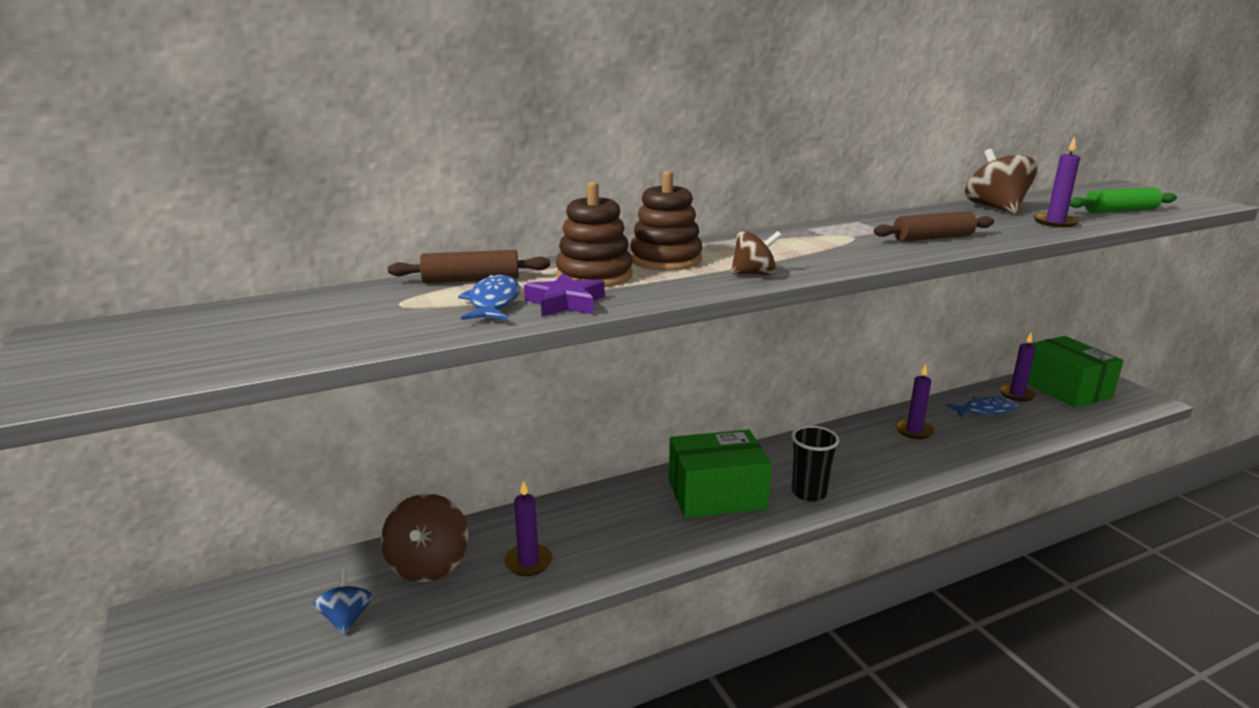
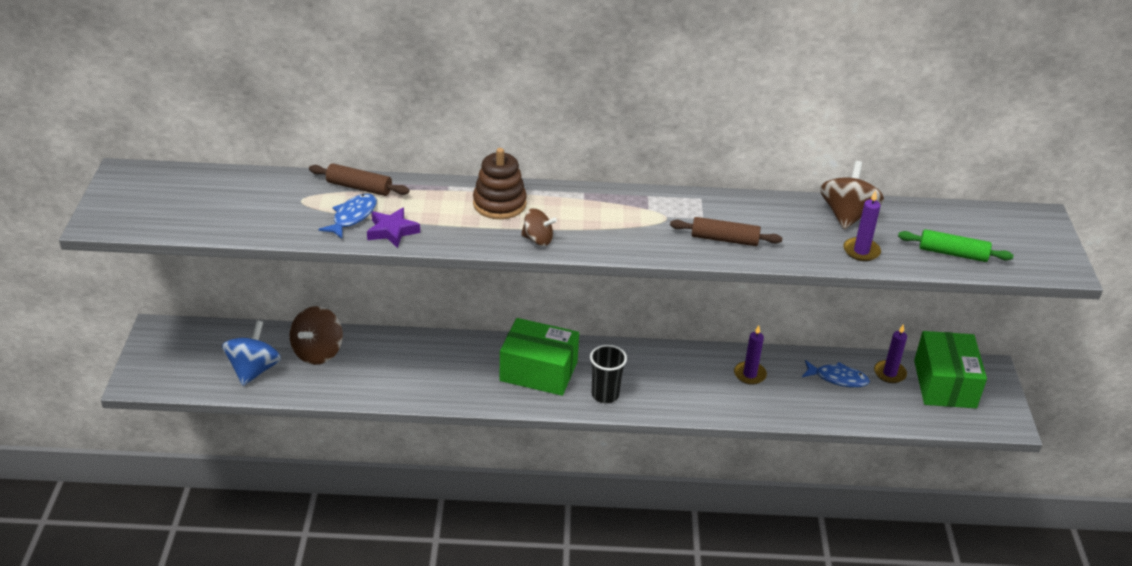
camera: 25 degrees right, 15 degrees up
blue spinning top [313,569,373,635] -> blue spinning top [222,320,281,386], size x1.65
purple candle [504,481,552,576] -> none
brown stacking toy [556,182,633,287] -> none

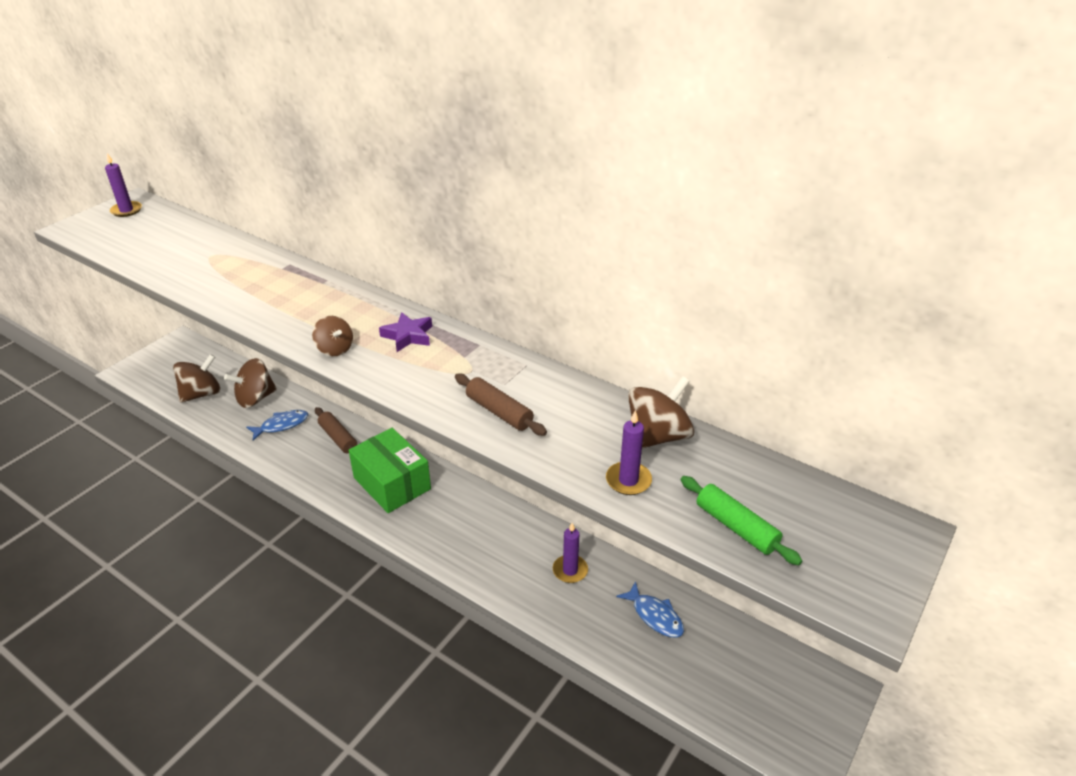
camera: 35 degrees right, 0 degrees up
blue spinning top [222,320,281,386] -> brown spinning top [173,354,220,403]
brown rolling pin [309,163,410,196] -> brown rolling pin moved to [315,407,357,454]
blue fish [318,193,377,239] -> blue fish moved to [246,410,308,441]
purple star [367,207,420,248] -> purple star moved to [379,312,432,352]
brown stacking toy [473,148,527,219] -> none
black cup [590,345,627,403] -> none
purple candle [874,324,907,383] -> purple candle moved to [105,153,142,217]
green box [914,331,987,408] -> none

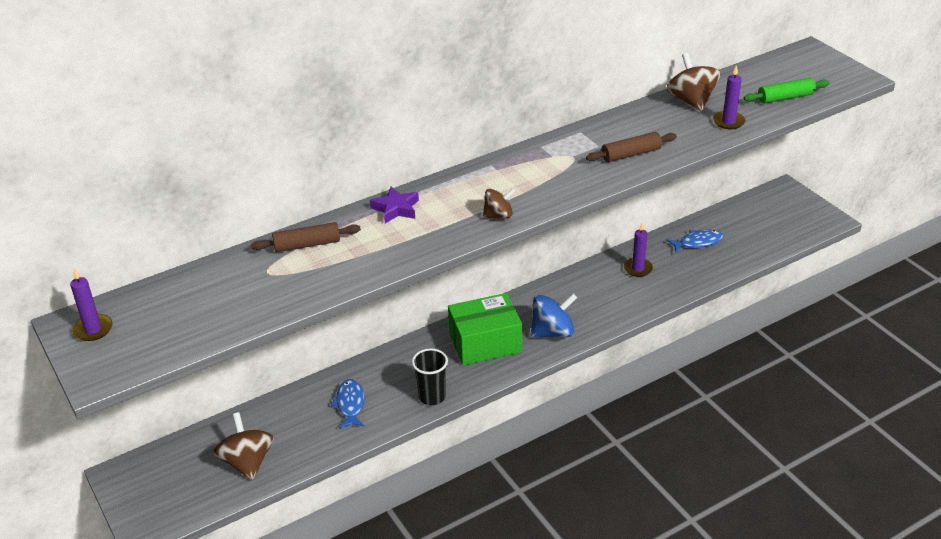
camera: 65 degrees left, 0 degrees up
brown spinning top [224,358,277,408] -> none
brown rolling pin [315,407,357,454] -> brown rolling pin moved to [251,222,361,252]
purple star [379,312,432,352] -> purple star moved to [370,187,419,223]
none -> black cup [412,348,448,405]
none -> blue spinning top [531,294,577,338]

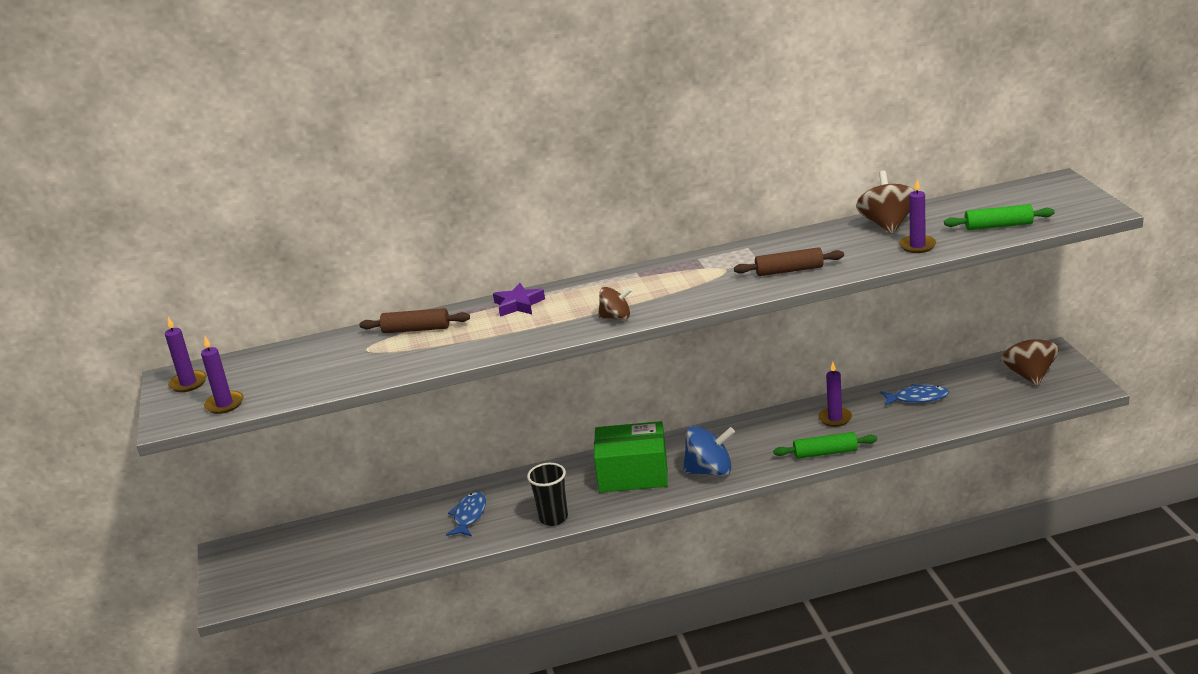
camera: 20 degrees right, 10 degrees down
brown spinning top [213,412,274,480] -> brown spinning top moved to [1000,325,1059,386]
none -> purple candle [201,337,244,414]
none -> green rolling pin [773,432,877,459]

